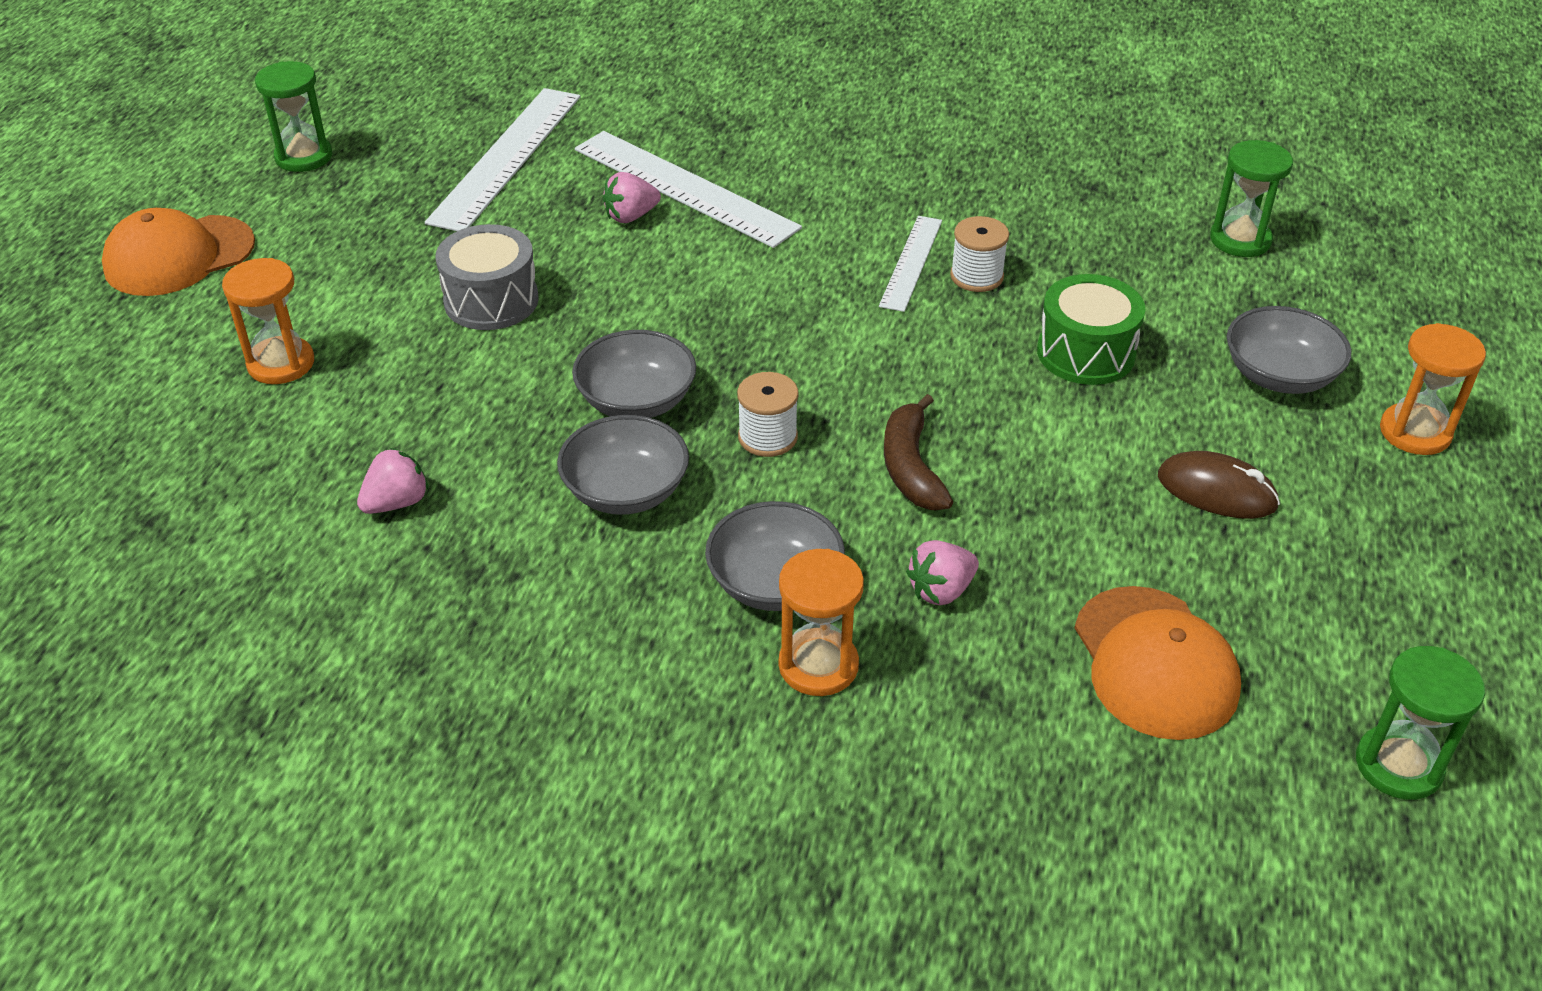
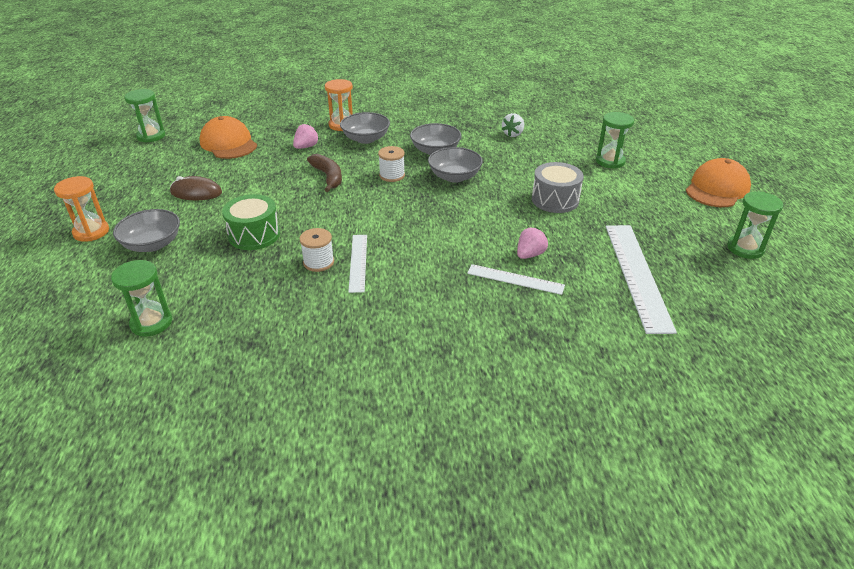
camera: 160 degrees right, 5 degrees down
orange hourglass [222,258,314,384] -> green hourglass [596,112,634,169]
pink strawberry [357,448,429,514] -> white strawberry [502,113,524,137]
white ruler [575,131,802,248] -> white ruler [467,264,565,295], size x0.56

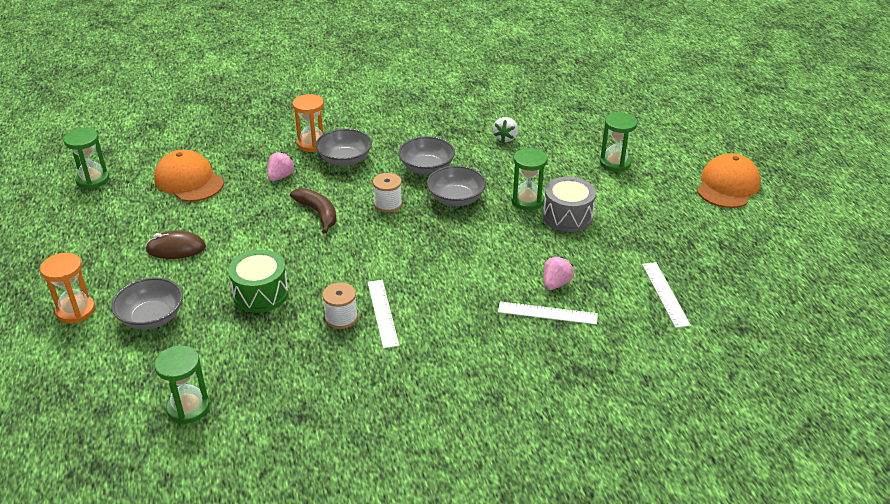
camera: 10 degrees left, 0 degrees up
white ruler [606,225,677,334] -> white ruler [642,262,691,328], size x0.56
green hourglass [727,191,783,259] -> green hourglass moved to [511,148,548,210]

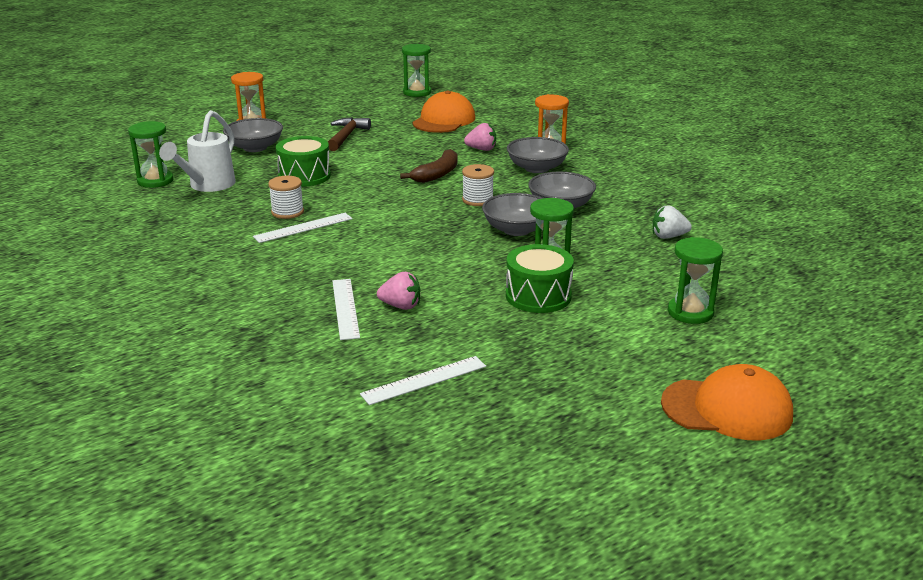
camera: 70 degrees right, 10 degrees down
brown mouse [145,231,206,259] -> brown hammer [328,117,371,151]
grey drum [543,177,596,232] -> green drum [506,244,574,313]
none -> white watering can [159,110,236,192]

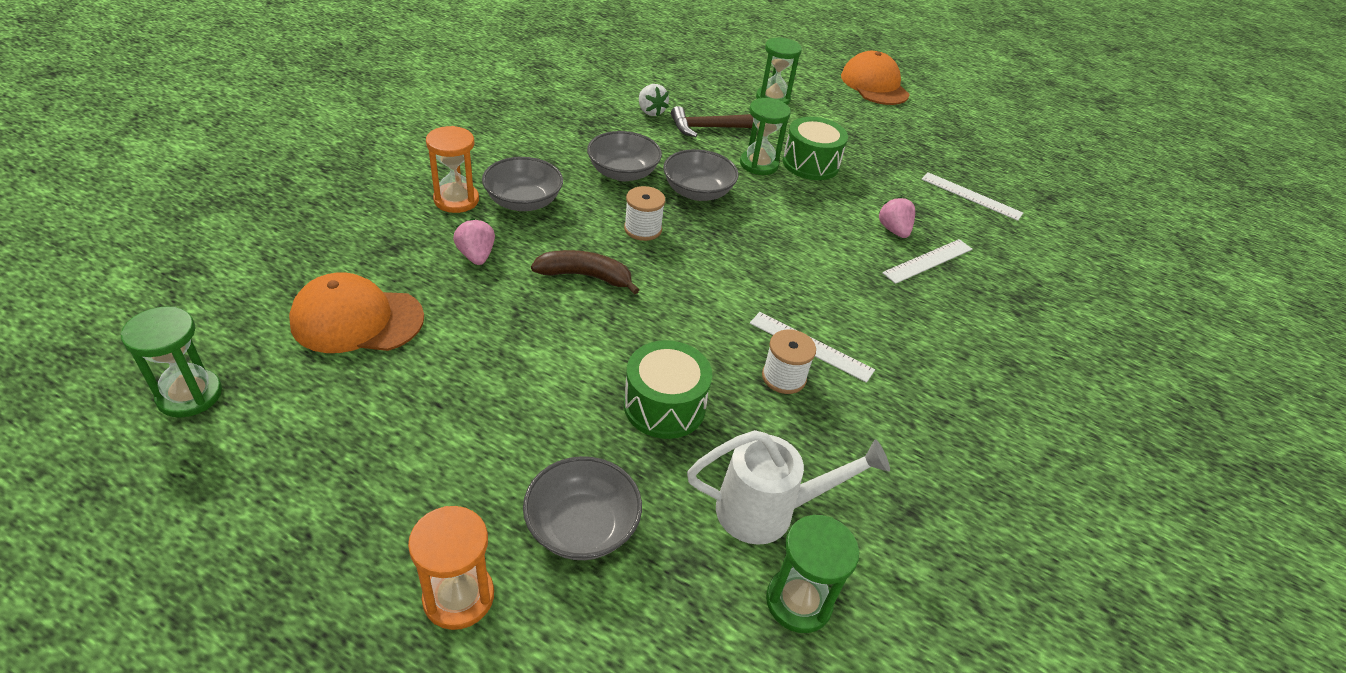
camera: 120 degrees left, 15 degrees up
brown hammer [328,117,371,151] -> brown hammer moved to [671,106,753,137]

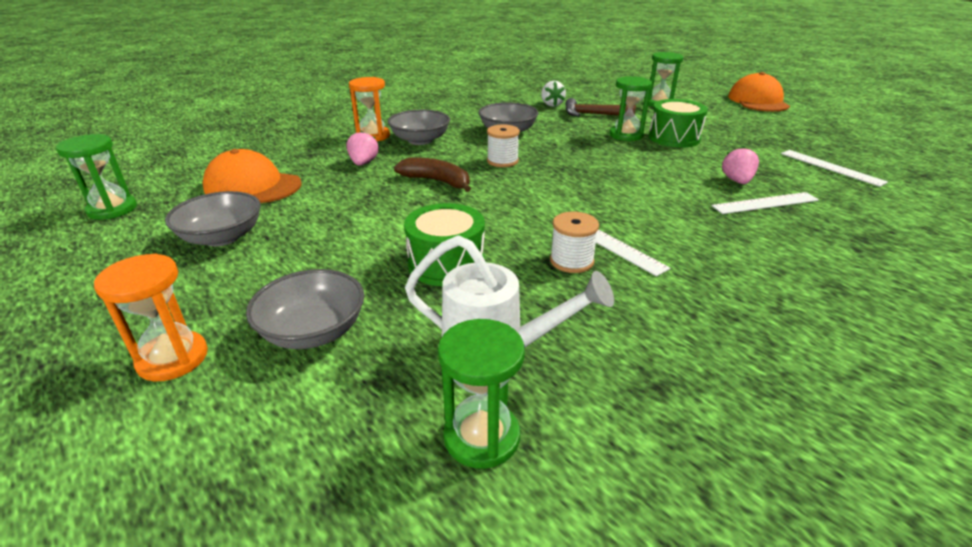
camera: 25 degrees right, 10 degrees down
grey bowl [663,149,739,201] -> grey bowl moved to [165,191,261,247]

